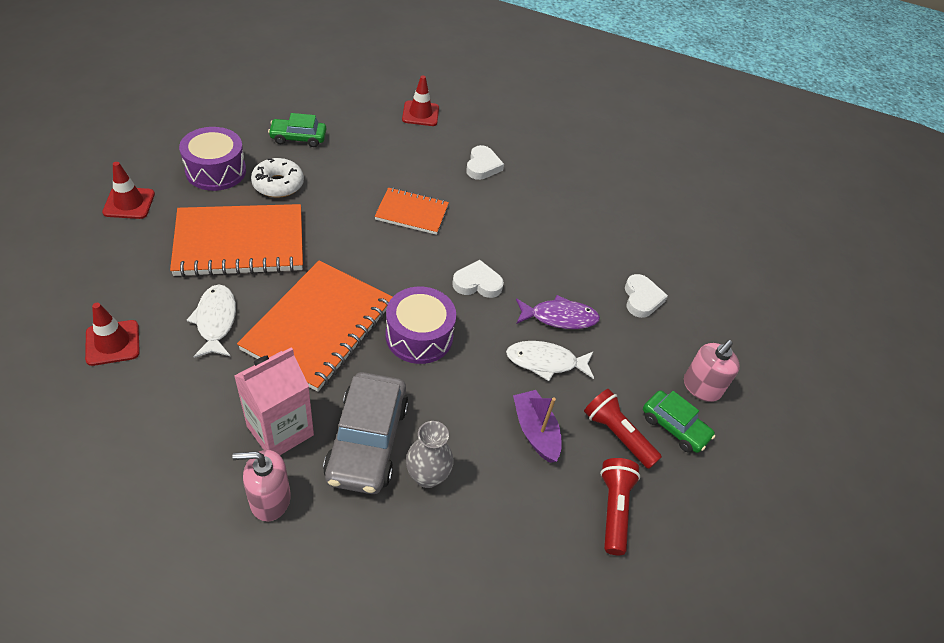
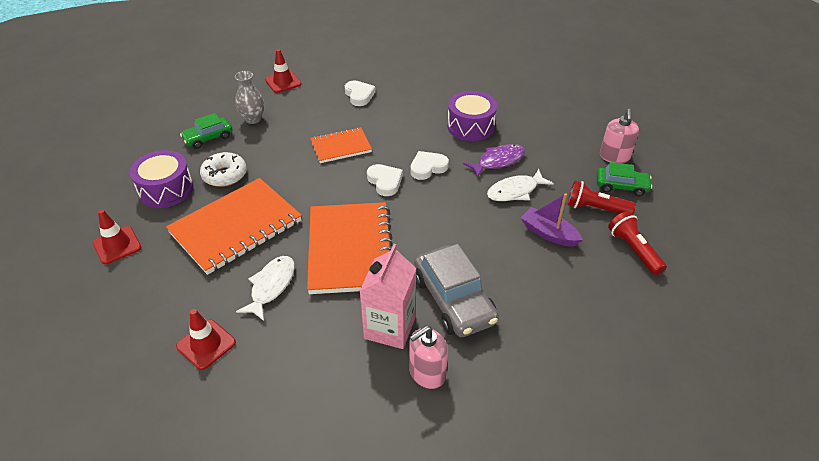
camera: 25 degrees left, 5 degrees down
white fish [187,284,236,358] -> white fish turned 60 degrees clockwise [236,256,295,321]
purple drum [386,287,456,364] -> purple drum moved to [447,91,497,141]
grey vase [406,421,453,488] -> grey vase moved to [235,71,264,124]
white heart [625,274,668,318] -> white heart moved to [367,164,403,196]

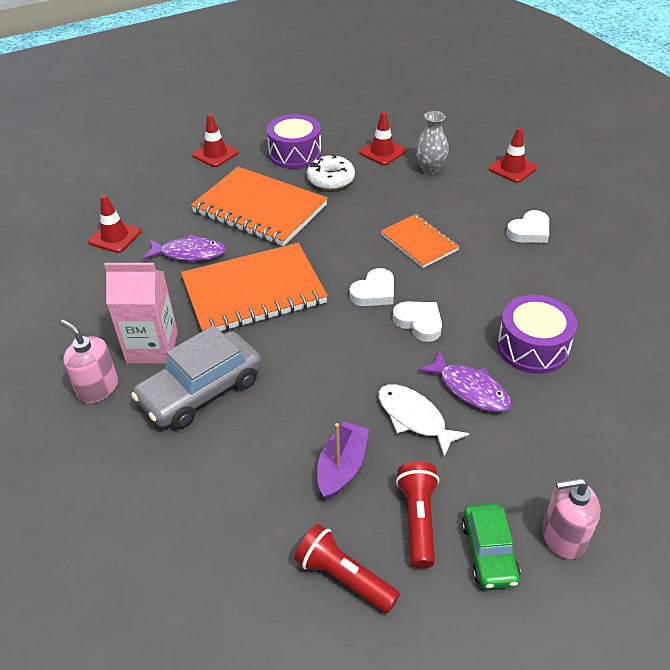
camera: 75 degrees right, 0 degrees up
green car [180,113,233,149] -> red traffic cone [359,112,406,165]
white fish [236,256,295,321] -> purple fish [143,234,226,261]
red flashlight [608,211,667,275] -> red flashlight turned 105 degrees counterclockwise [294,524,400,613]

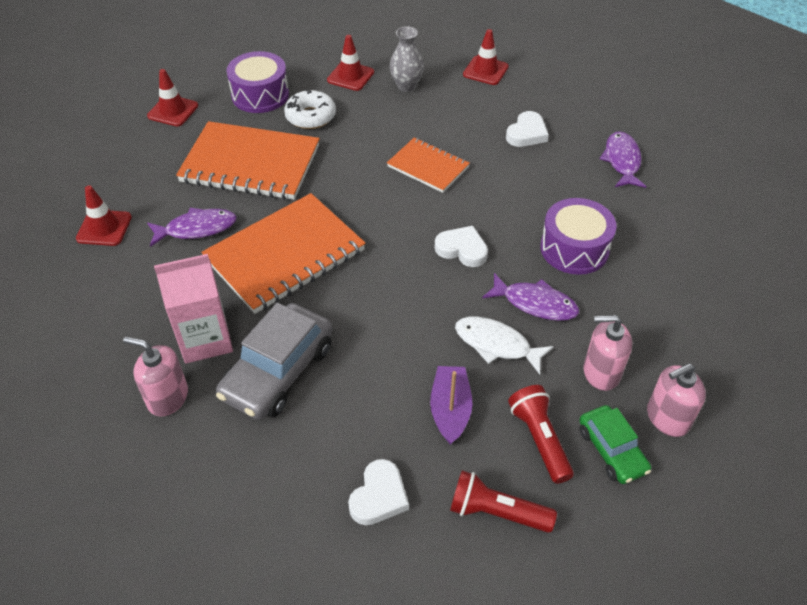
camera: 20 degrees left, 5 degrees up
white heart [349,268,394,306] -> white heart moved to [348,459,409,525]
none -> pink soap dispenser [584,315,632,391]
none -> purple fish [600,131,646,188]

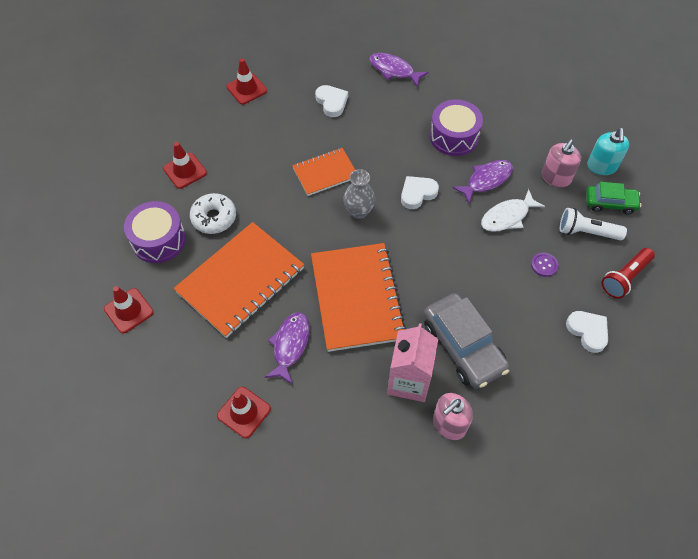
camera: 60 degrees left, 10 degrees up
grey vase [390,26,424,92] -> grey vase moved to [343,169,375,219]
purple boat [430,366,473,445] -> purple button [531,253,558,277]
red flashlight [508,385,574,484] -> white flashlight [560,208,627,240]
pink soap dispenser [647,363,706,437] -> turquoise soap dispenser [587,128,629,175]

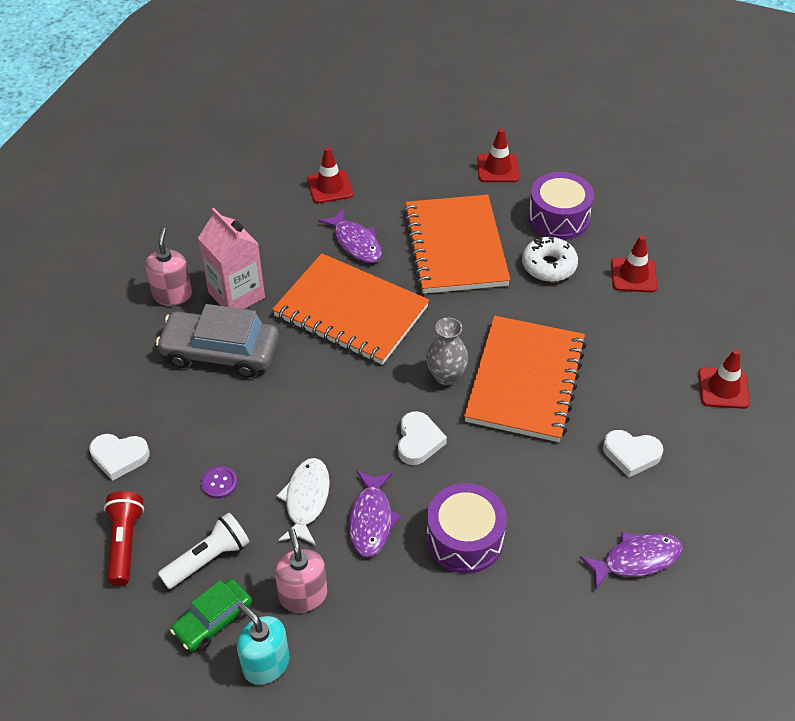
camera: 130 degrees right, 10 degrees down
orange notebook [292,148,355,196] -> orange notebook [464,316,587,442], size x1.78

